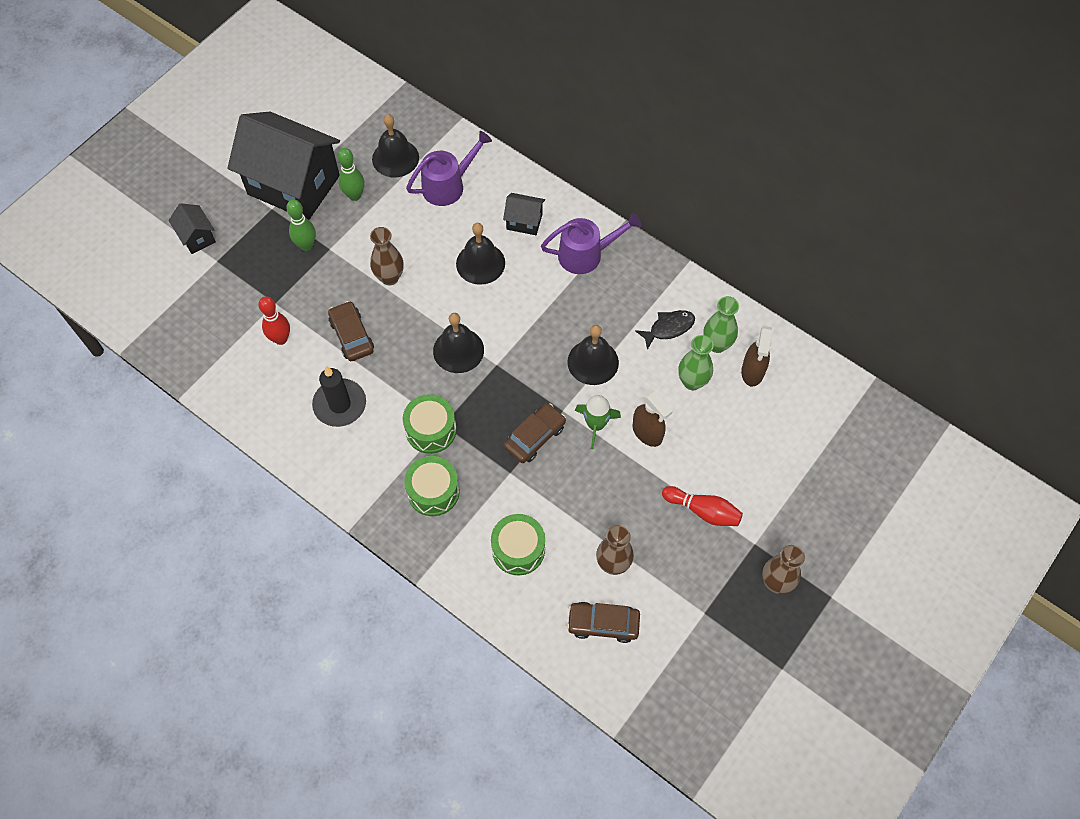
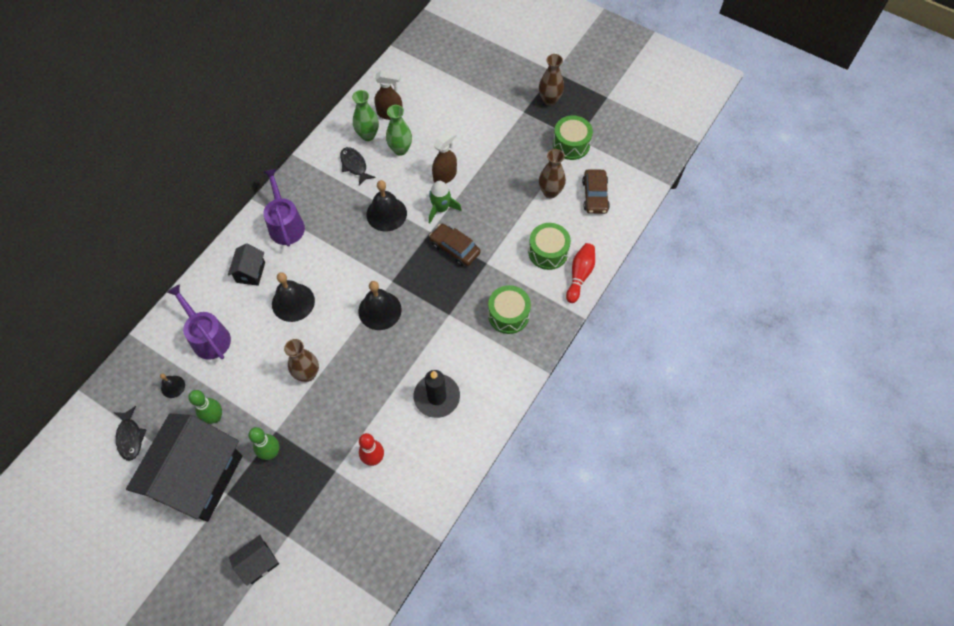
camera: 95 degrees left, 0 degrees up
brown car [328,301,374,361] -> none
black bell [372,114,419,178] -> black bell [160,374,185,398], size x0.53
green drum [403,394,457,454] -> green drum moved to [553,115,593,160]
red bowling pin [662,486,743,526] -> red bowling pin moved to [566,243,595,303]
none -> black fish [114,406,147,461]

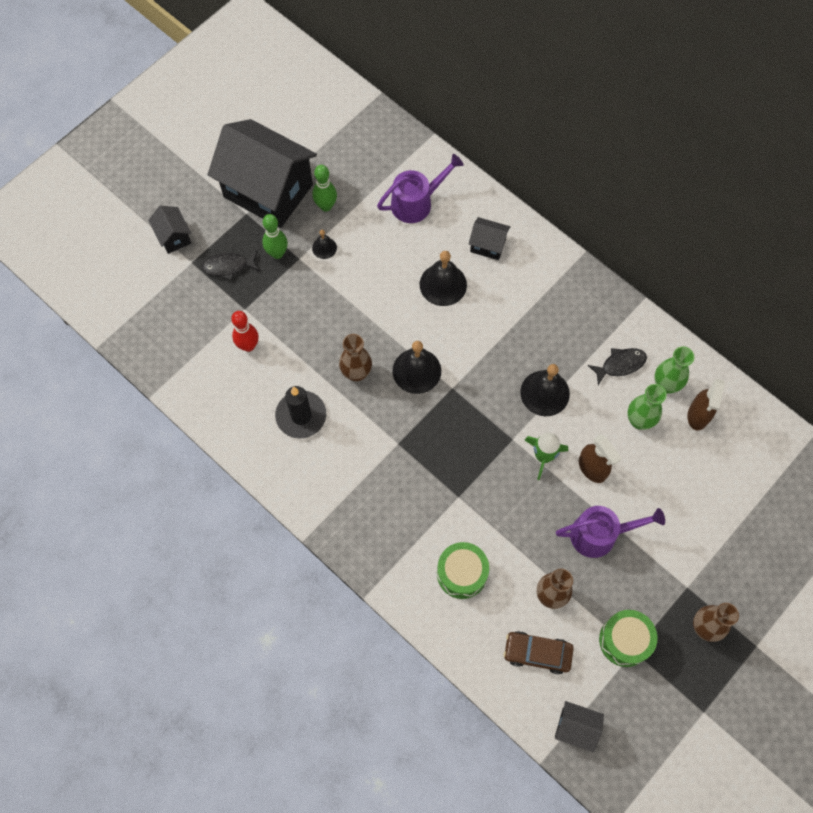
camera: 100 degrees right, 5 degrees up
black fish [114,406,147,461] -> black fish moved to [201,251,259,281]
black bell [160,374,185,398] -> black bell moved to [312,230,337,259]
purple watering can [263,169,305,246] -> purple watering can moved to [556,506,665,558]
brown vase [284,339,319,382] -> brown vase moved to [339,334,372,382]
brown car [429,224,481,266] -> none
green drum [488,285,531,334] -> none
red bowling pin [566,243,595,303] -> none
none -> black house [555,701,604,752]

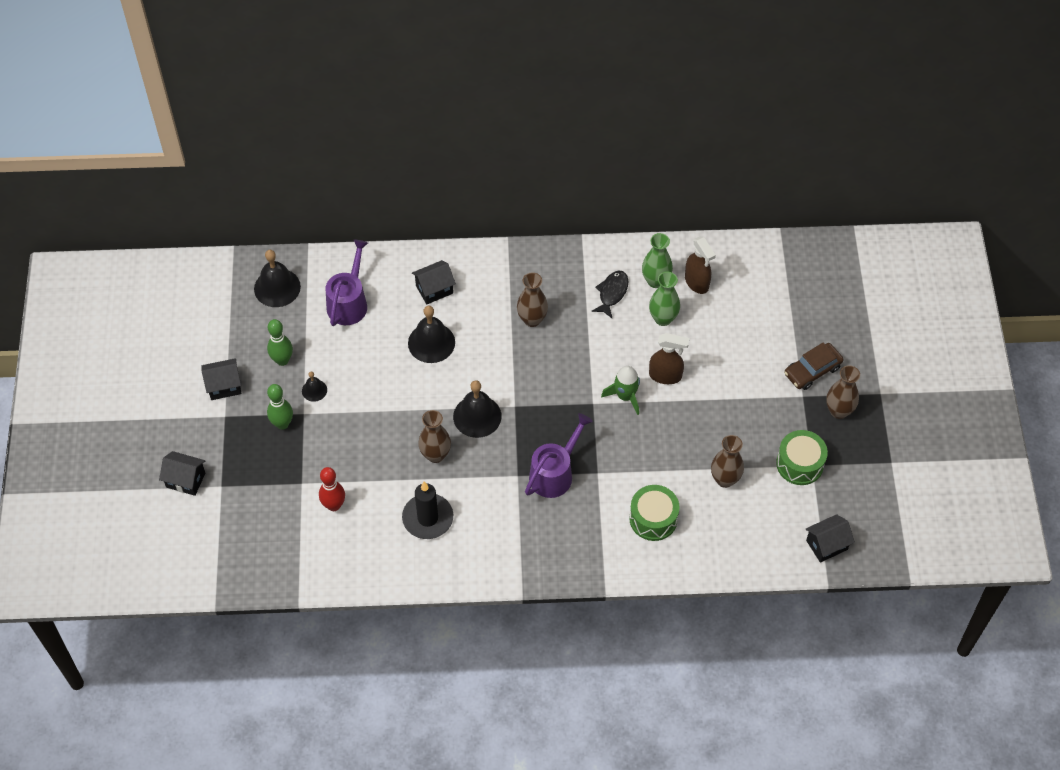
camera: 45 degrees left, 10 degrees down
black fish [201,251,259,281] -> none
black house [207,119,317,228] -> black house [202,358,242,400], size x0.42
brown car [503,631,574,674] -> brown car moved to [784,343,844,390]
black bell [520,364,570,416] -> black bell moved to [254,250,301,307]
purple watering can [556,506,665,558] -> purple watering can moved to [525,413,593,498]
none -> brown vase [517,272,548,327]

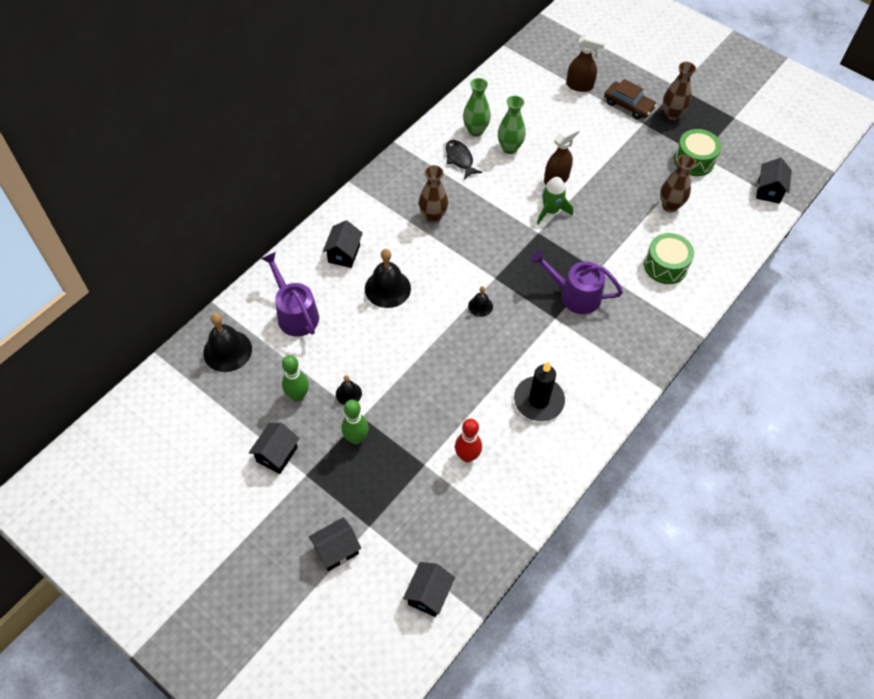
camera: 50 degrees left, 0 degrees up
brown vase [418,410,451,463] -> none
black bell [453,380,502,438] -> black bell [468,286,493,317], size x0.53
purple watering can [525,413,593,498] -> purple watering can turned 60 degrees counterclockwise [531,250,623,314]
brown spray bottle [685,236,716,294] -> brown spray bottle moved to [566,34,605,92]
brown car [784,343,844,390] -> brown car turned 60 degrees counterclockwise [604,79,657,119]
none -> black house [403,562,455,617]

